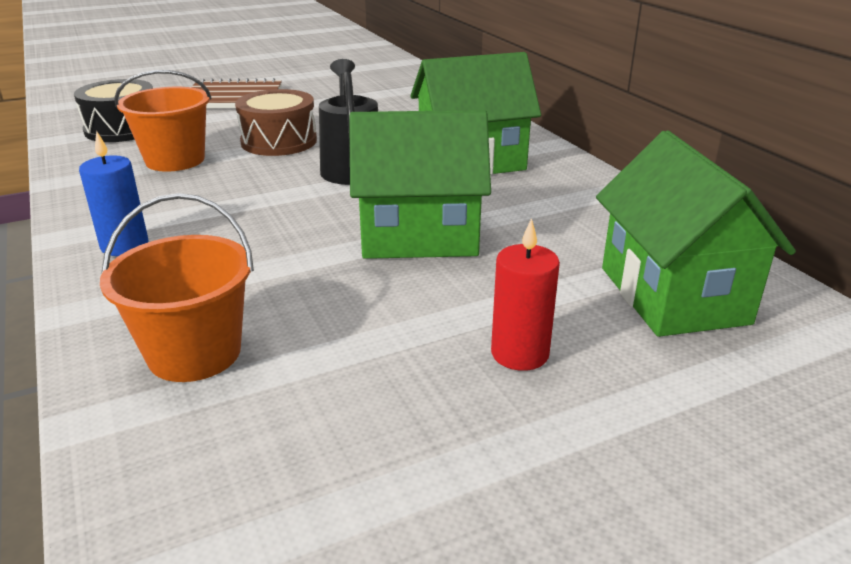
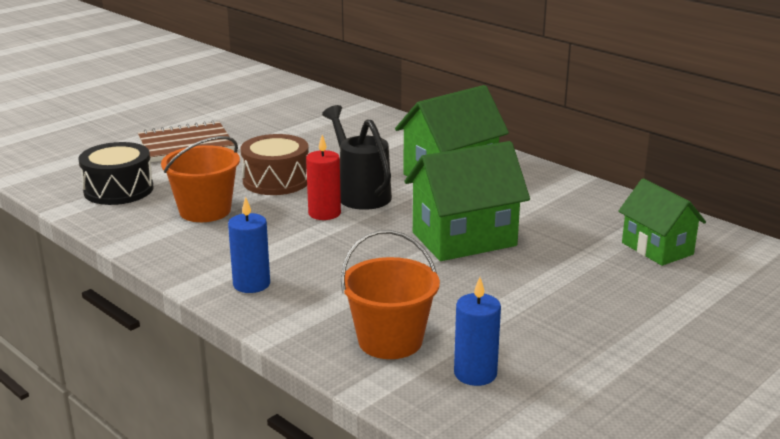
camera: 20 degrees left, 5 degrees down
red candle [491,218,560,371] -> red candle moved to [306,135,341,220]
green house [596,130,796,337] -> green house [618,178,706,266], size x0.65
none -> blue candle [454,277,501,386]

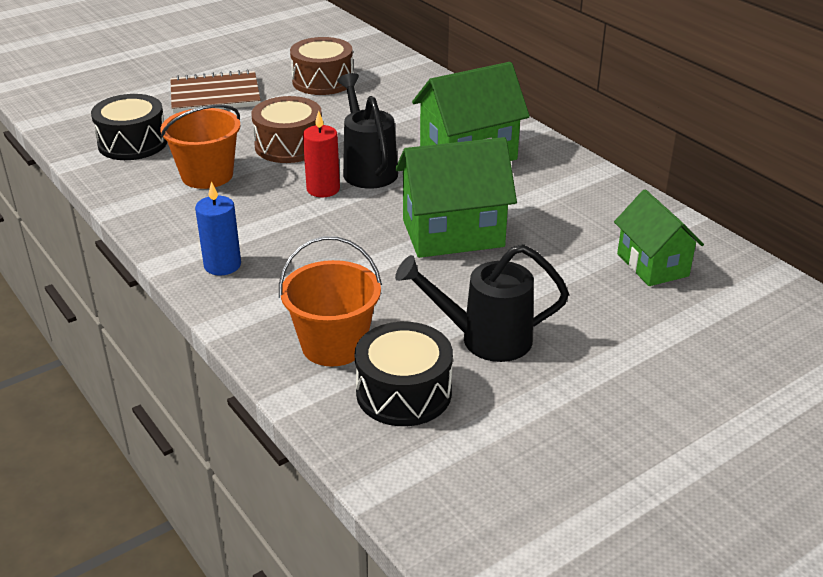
camera: 10 degrees right, 10 degrees up
blue candle [454,277,501,386] -> black drum [355,322,453,426]
none -> brown drum [290,37,353,95]
none -> black watering can [395,244,569,362]

